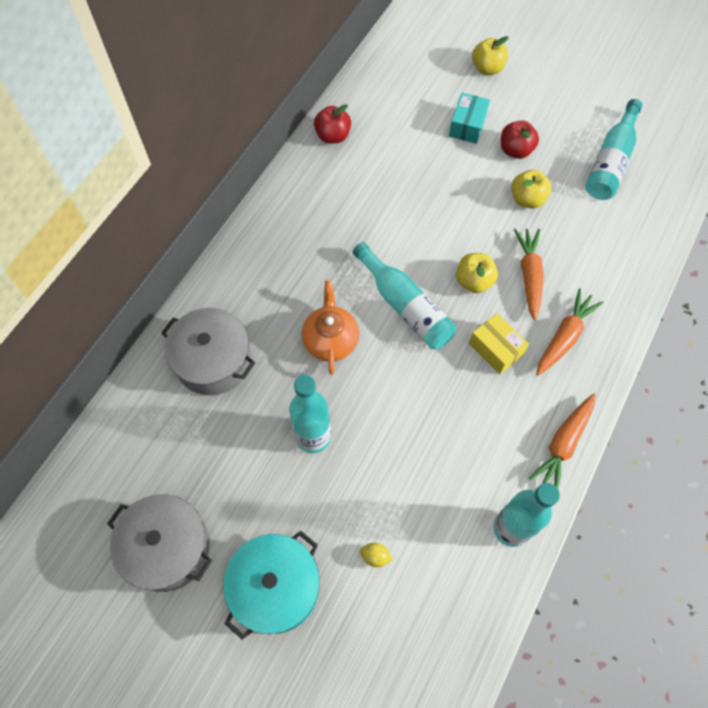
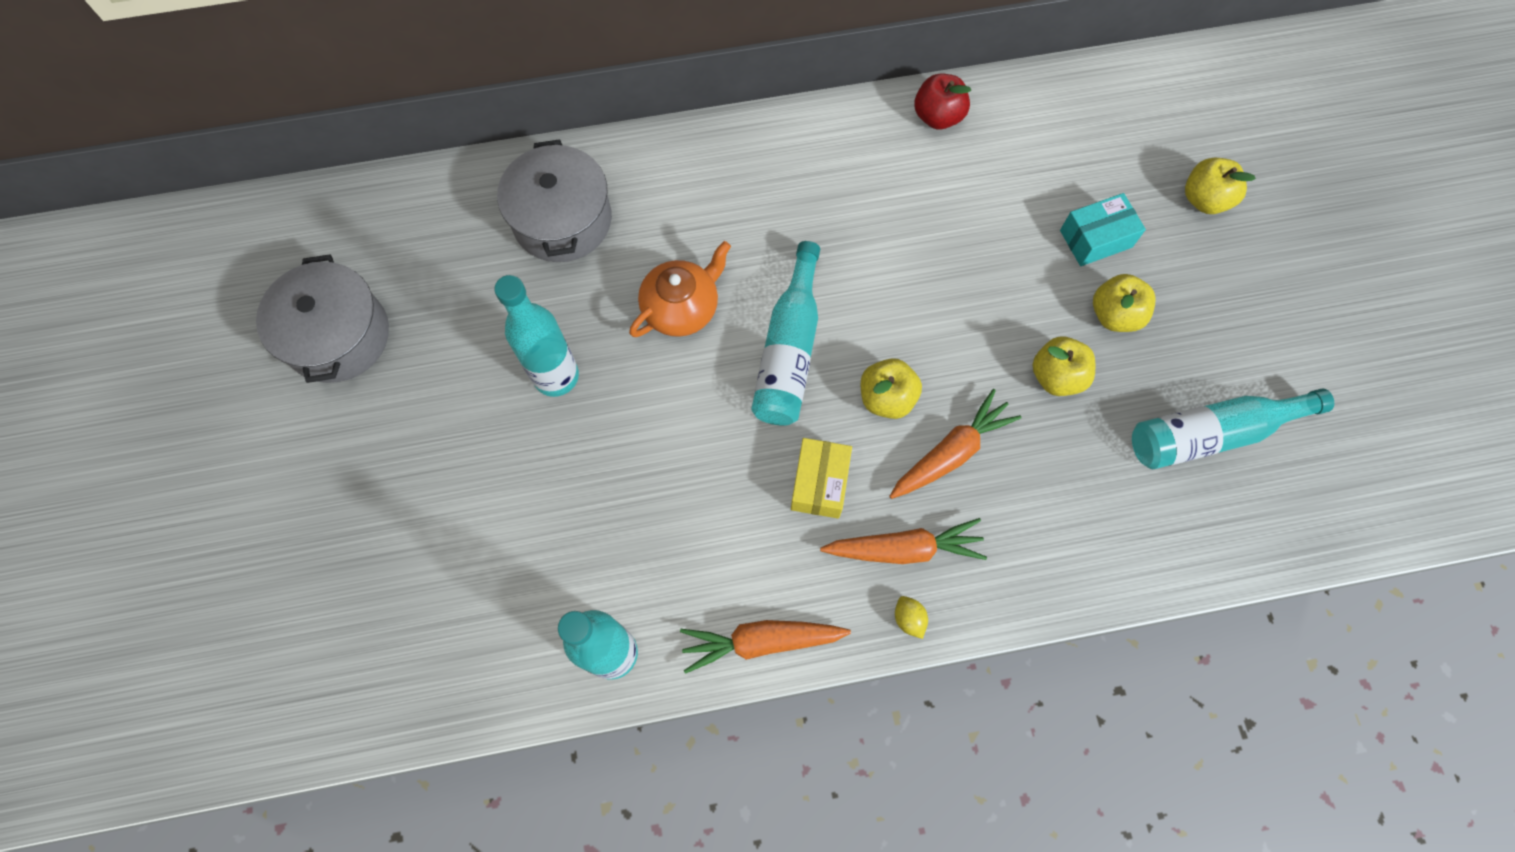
camera: 50 degrees right, 5 degrees up
turquoise pot [223,531,320,639] -> none
yellow lemon [360,543,393,567] -> yellow lemon moved to [895,596,928,639]
red apple [501,121,539,159] -> yellow apple [1093,274,1156,332]

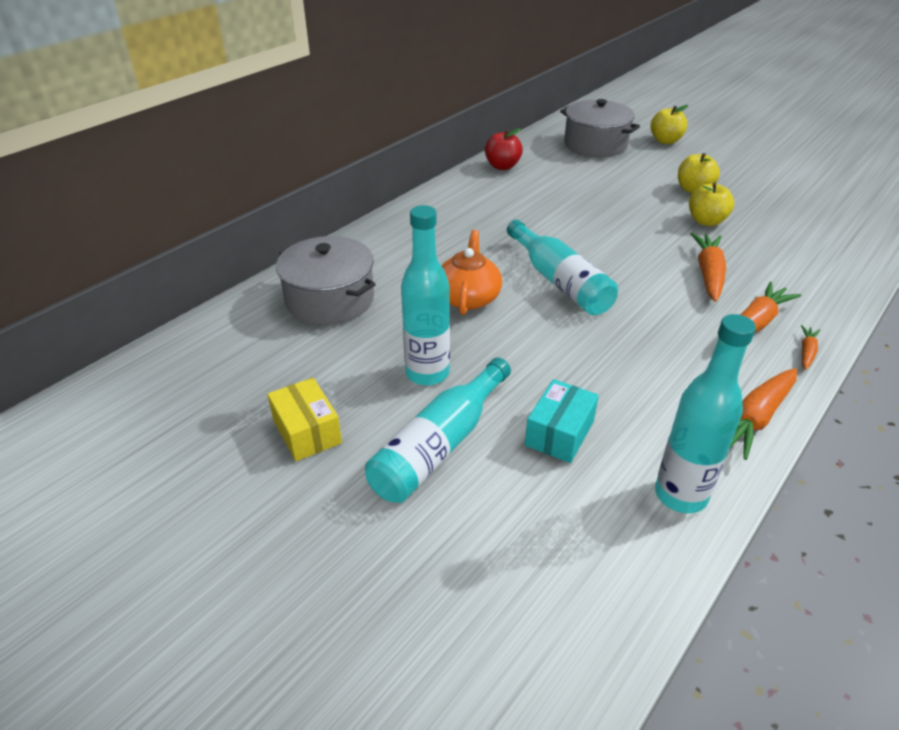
camera: 40 degrees left, 30 degrees down
grey pot [256,254,389,383] -> grey pot moved to [560,99,640,157]
yellow box [791,438,852,519] -> yellow box moved to [267,378,342,461]
yellow apple [861,358,922,419] -> none
yellow lemon [895,596,928,639] -> orange carrot [801,325,820,370]
turquoise box [1060,193,1146,266] -> turquoise box moved to [525,379,599,463]
turquoise bottle [1132,388,1334,470] -> turquoise bottle moved to [365,358,511,503]

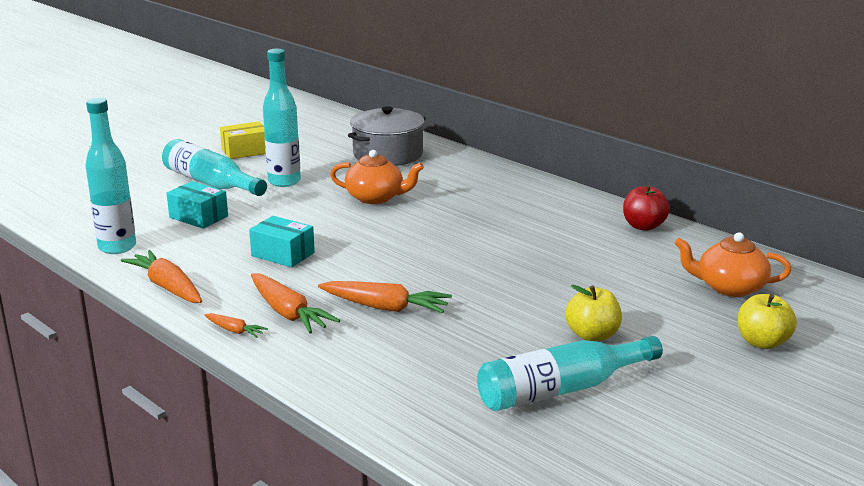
camera: 95 degrees right, 15 degrees down
turquoise bottle [507,220,618,315] -> turquoise bottle moved to [477,336,663,411]
grey pot [560,99,640,157] -> orange teapot [674,232,791,297]
yellow apple [689,182,734,226] -> none
none -> turquoise box [249,216,315,267]

